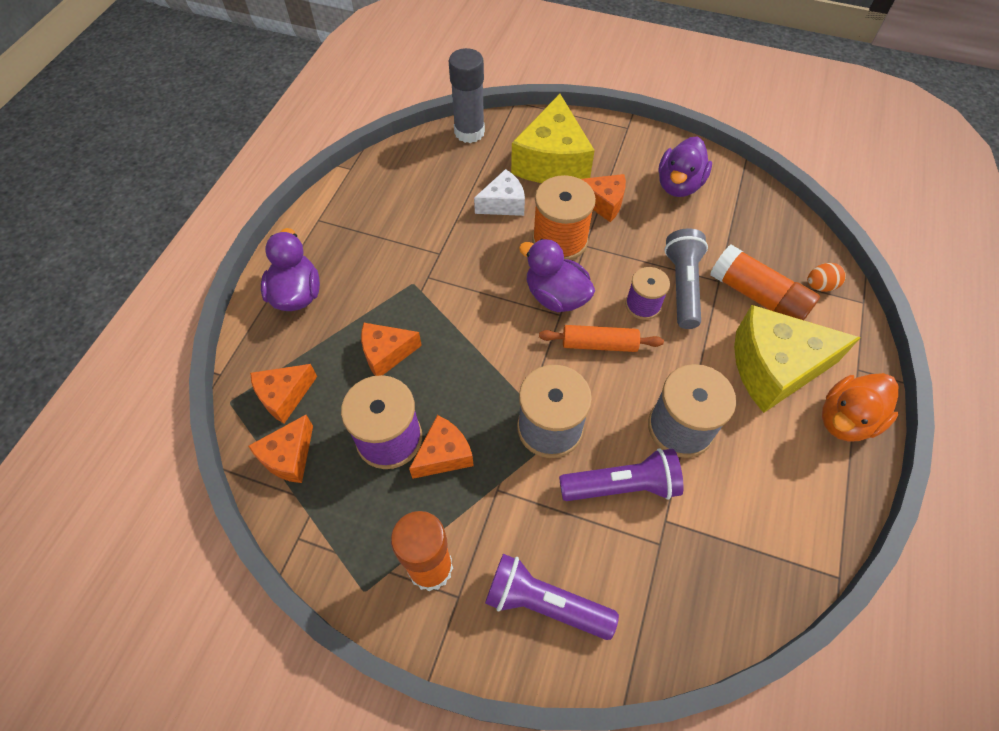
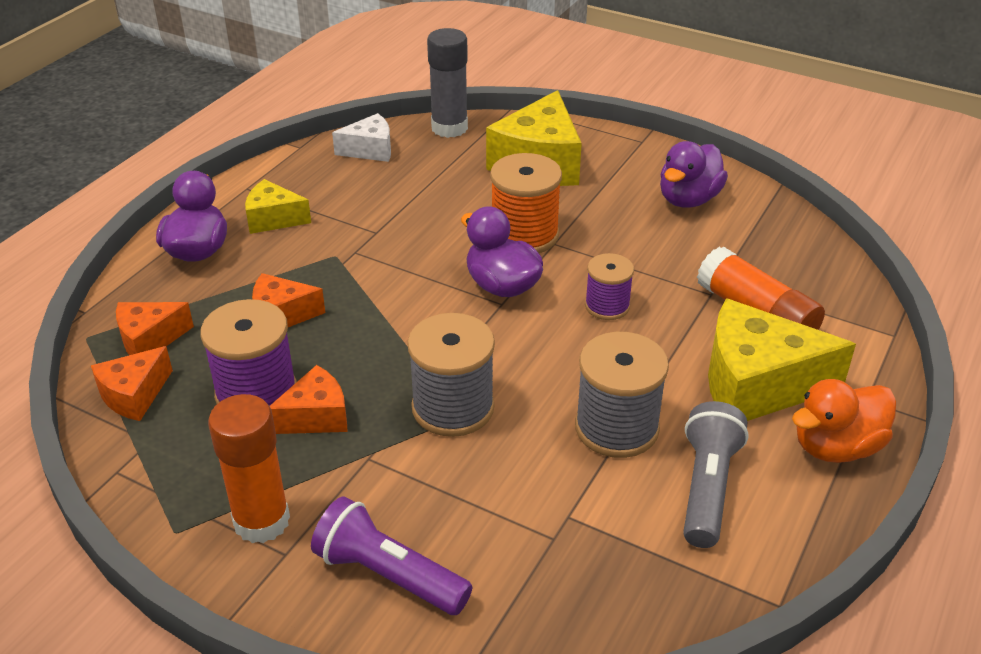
camera: 10 degrees right, 20 degrees down
white cheese [474,169,525,216] -> white cheese moved to [332,113,391,162]
orange rolling pin [539,325,664,352] -> none
purple flashlight [559,448,684,501] -> none
orange cheese [581,174,626,222] -> none
grey flashlight [664,229,708,329] -> grey flashlight moved to [683,401,749,548]
orange egg [807,263,846,292] -> none
none -> yellow cheese [245,179,311,234]

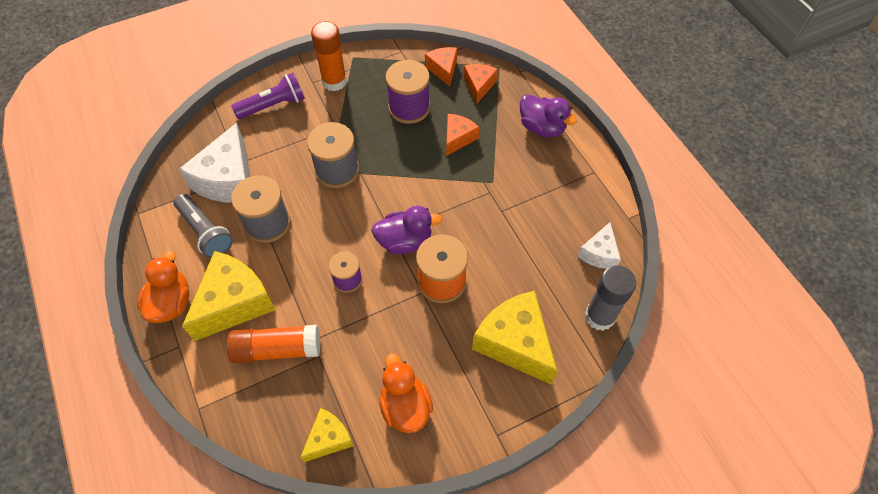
camera: 125 degrees right, 20 degrees up
yellow cheese [245,179,311,234] -> yellow cheese moved to [301,408,353,462]
orange cheese [270,365,348,434] -> none
purple duck [660,141,728,208] -> orange duck [379,354,433,433]
none -> white cheese [179,123,250,203]

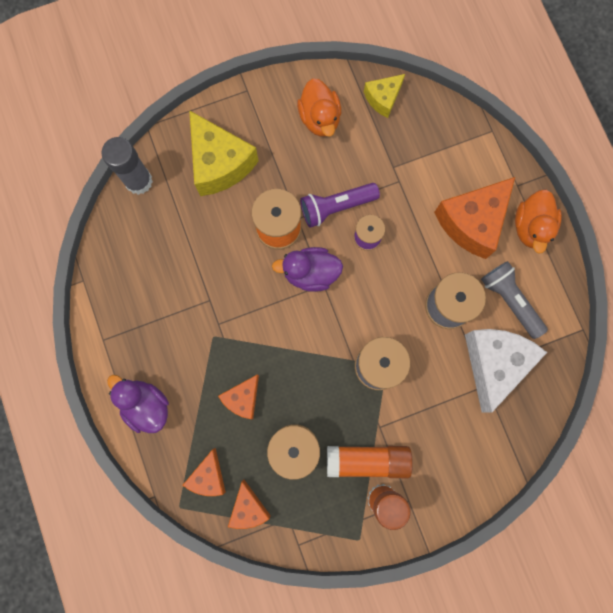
camera: 175 degrees left, 20 degrees up
yellow cheese [182,251,275,341] -> orange cheese [434,177,515,259]
orange glue stick [227,325,320,363] -> orange glue stick moved to [327,446,413,478]
purple flashlight [231,73,305,119] -> purple flashlight moved to [300,183,380,228]
white cheese [578,222,621,269] -> none

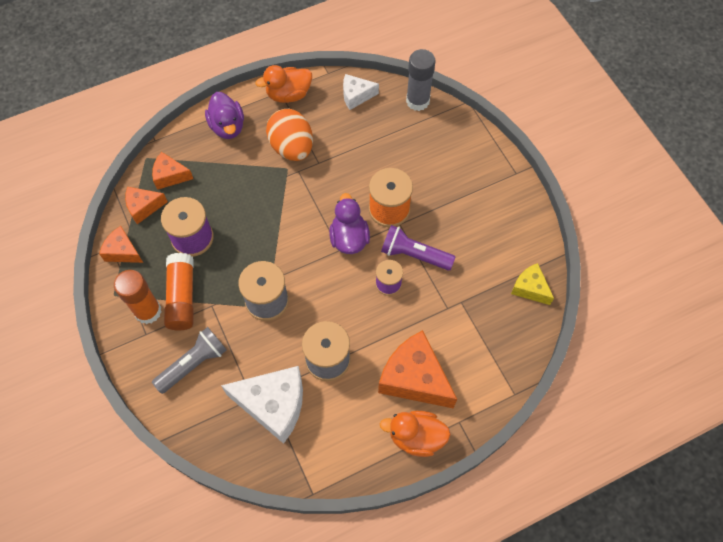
camera: 85 degrees right, 15 degrees down
purple duck [107,375,169,433] -> purple duck turned 120 degrees clockwise [205,92,244,139]
yellow cheese [189,110,259,196] -> none
orange cheese [218,374,259,419] -> orange cheese moved to [99,226,143,263]
orange duck [297,78,341,137] -> orange duck moved to [255,65,312,103]
purple flashlight [300,183,380,228] -> purple flashlight turned 45 degrees counterclockwise [381,225,455,270]
grey flashlight [481,261,548,339] -> grey flashlight moved to [152,327,227,394]
none -> orange egg [266,109,313,161]
none -> white cheese [343,74,379,110]

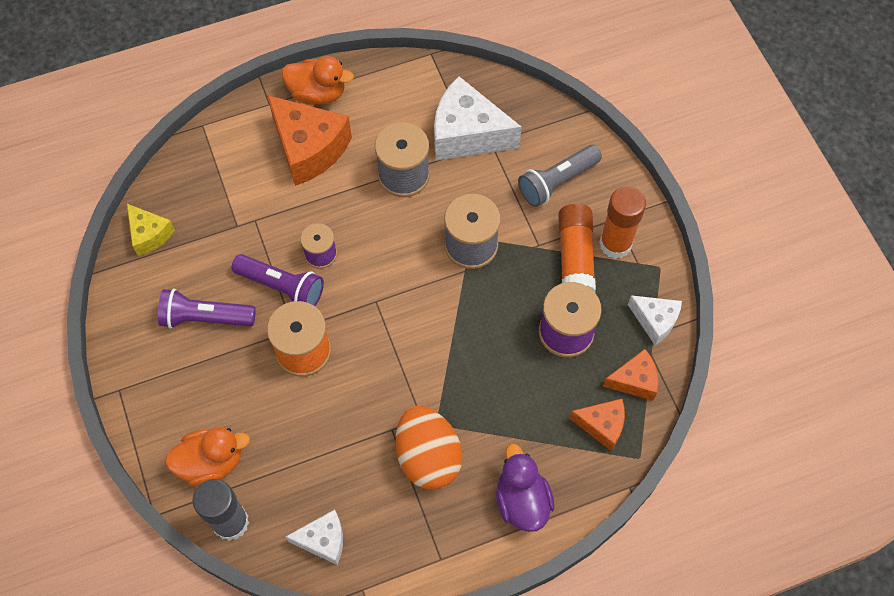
camera: 175 degrees left, 0 degrees up
orange cheese [99,226,143,263] -> white cheese [628,295,682,345]
orange duck [255,65,312,103] -> orange duck moved to [165,427,250,486]
purple duck [329,193,370,254] -> none
none -> purple flashlight [158,289,256,329]

